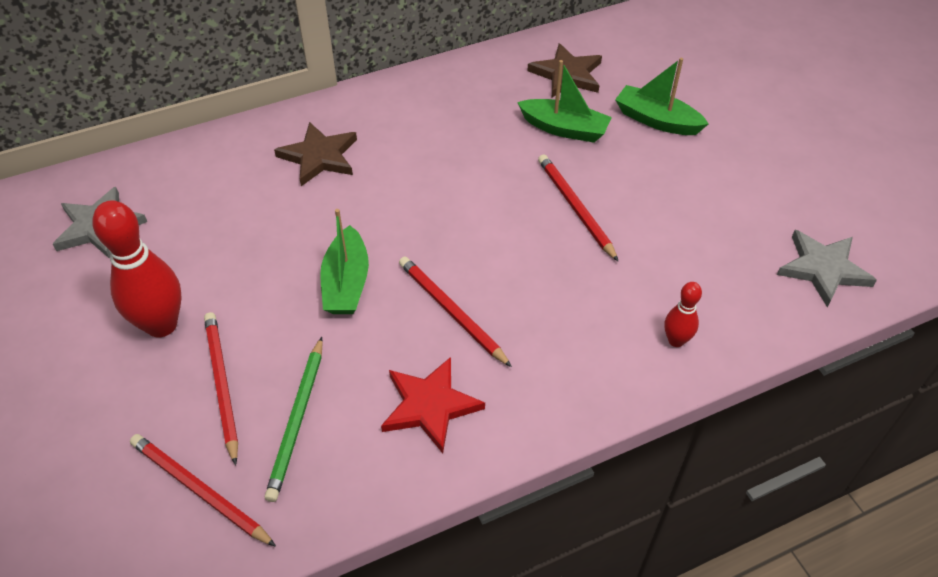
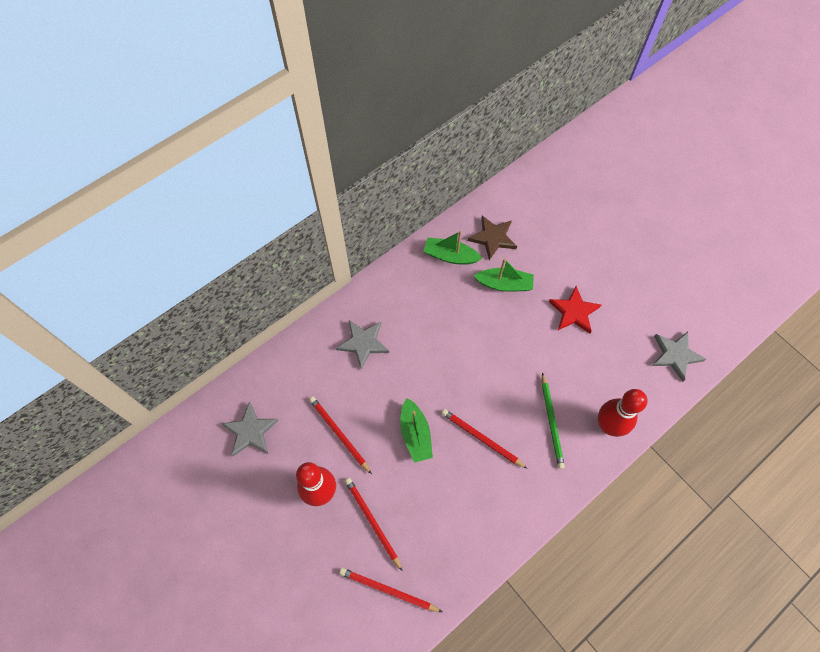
camera: 15 degrees left, 15 degrees up
green pencil [265,337,323,502] -> green pencil moved to [542,372,565,469]
brown star [274,122,357,186] -> grey star [336,320,389,369]
red star [381,357,485,453] -> red star moved to [549,286,601,333]
red pencil [538,154,619,262] -> red pencil moved to [309,397,372,474]
green boat [615,58,708,135] -> green boat moved to [423,231,482,264]
red bowling pin [664,282,702,347] -> red bowling pin [598,389,647,437], size x1.95

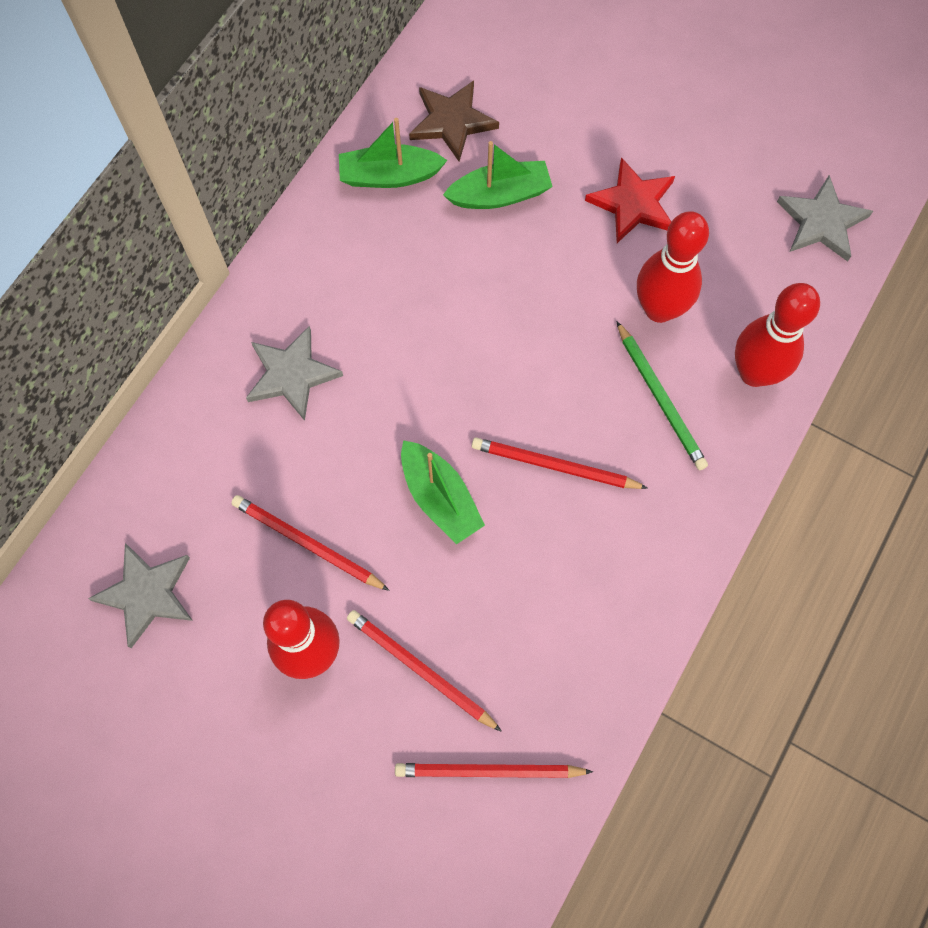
camera: 20 degrees left, 5 degrees up
none -> red bowling pin [637,211,709,323]

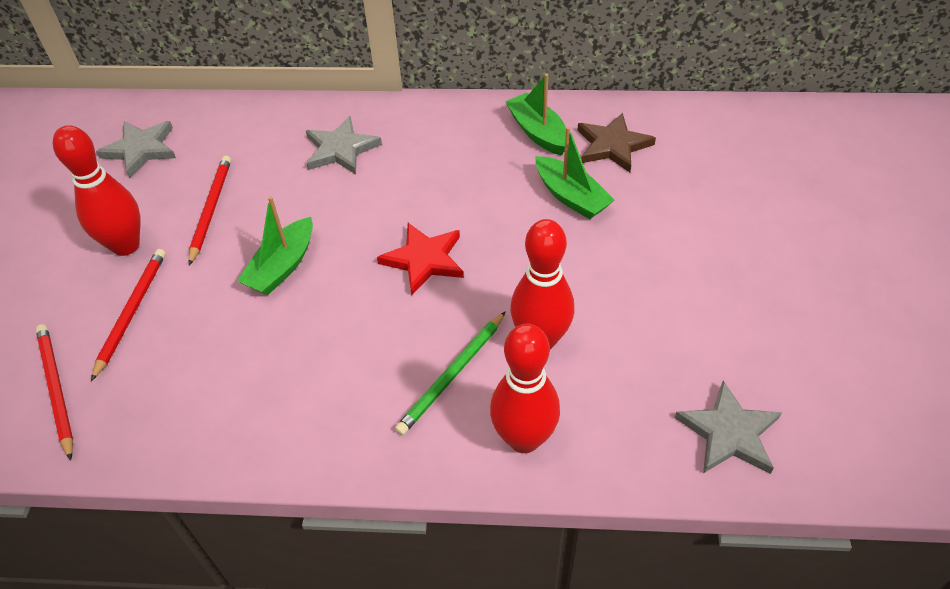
camera: 65 degrees right, 20 degrees down
red pencil [472,438,648,489] -> none
red star [585,157,675,243] -> red star moved to [377,223,464,295]

